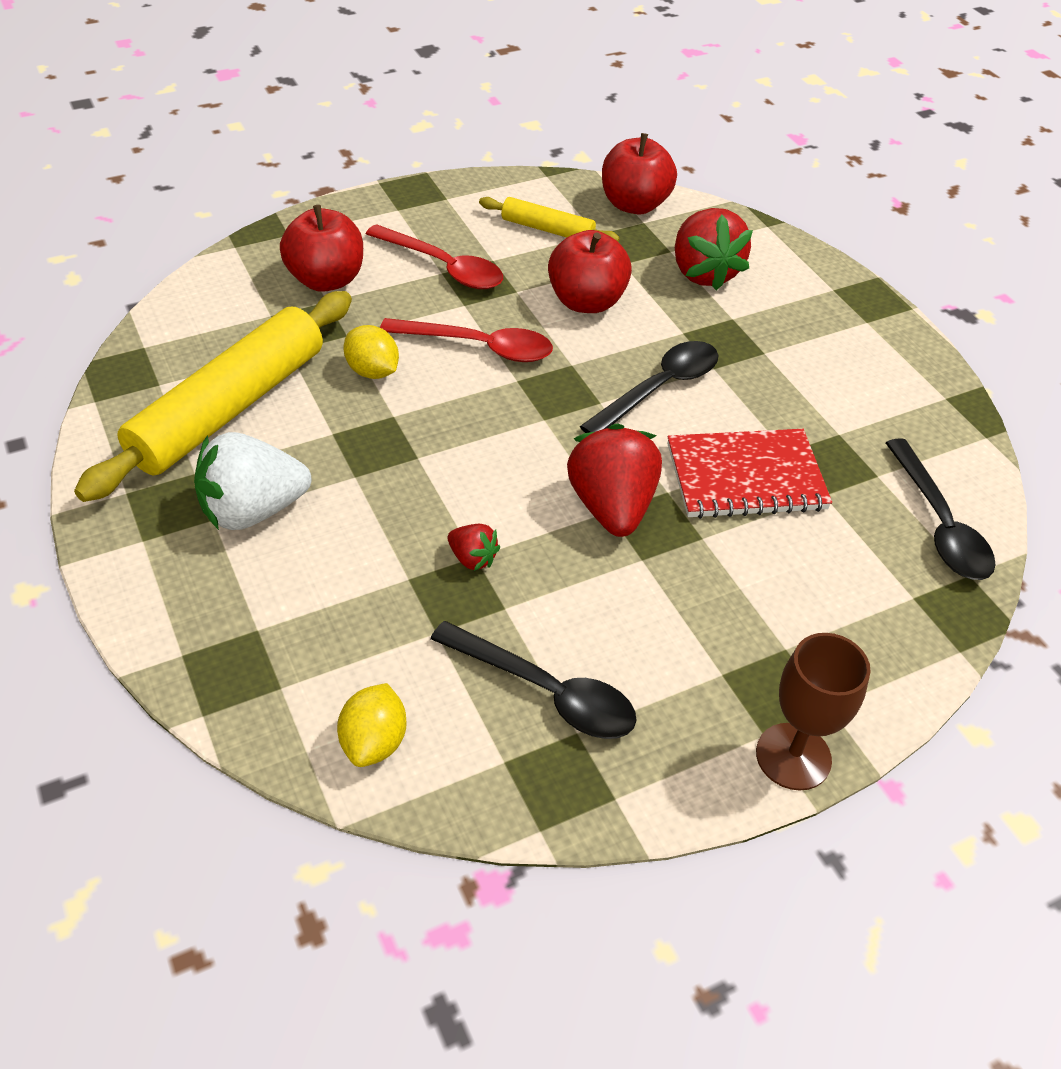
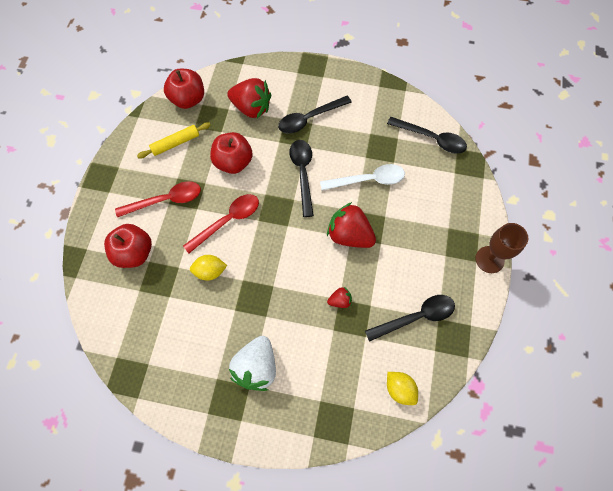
camera: 50 degrees left, 20 degrees up
yellow rolling pin [74,291,352,502] -> none
red notebook [667,429,832,519] -> white spoon [320,164,405,190]
none -> black spoon [278,96,352,134]

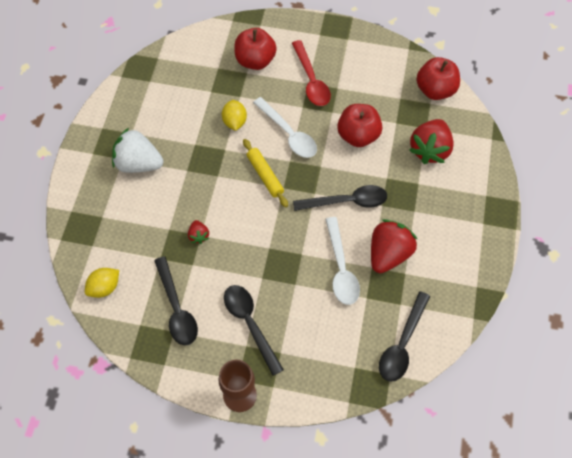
camera: 90 degrees right, 5 degrees down
yellow rolling pin [137,122,211,158] -> yellow rolling pin moved to [243,139,288,207]
red spoon [183,194,259,253] -> white spoon [253,97,317,158]
black spoon [278,96,352,134] -> black spoon moved to [224,285,284,376]
red strawberry [327,202,376,248] -> red strawberry moved to [371,219,417,273]

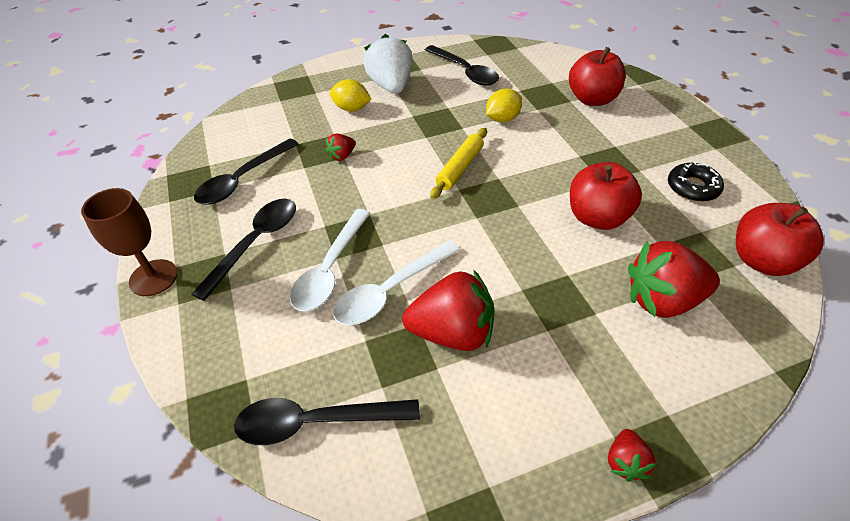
camera: 60 degrees right, 15 degrees down
yellow lemon [85,268,119,298] -> yellow lemon moved to [330,79,371,112]
white spoon [253,97,317,158] -> white spoon moved to [290,209,371,312]
red spoon [292,40,331,106] -> none
black spoon [293,185,387,211] -> black spoon moved to [425,45,499,85]
none -> red strawberry [608,429,656,482]
none -> black donut [668,161,724,202]

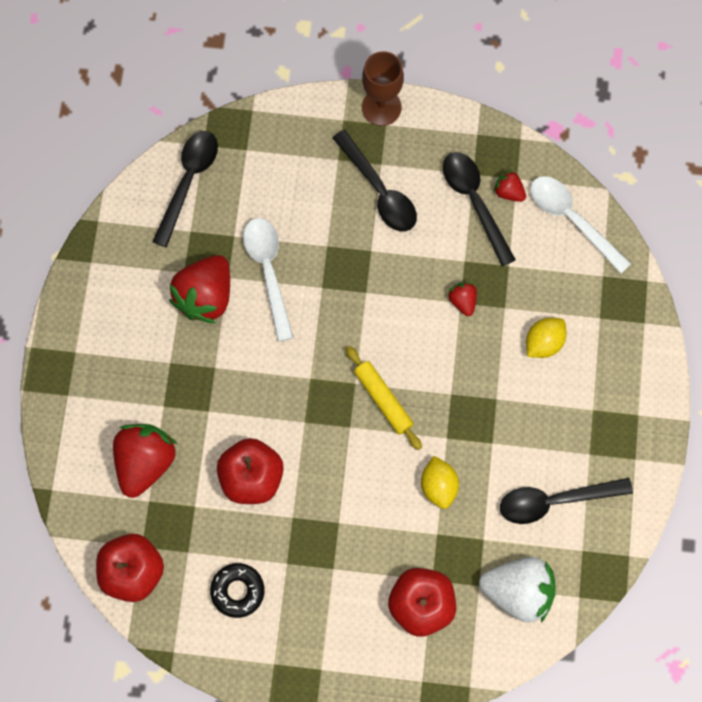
camera: 115 degrees right, 25 degrees up
white spoon [290,209,371,312] -> white spoon moved to [530,176,632,274]
white strawberry [363,34,413,94] -> white strawberry moved to [479,557,556,622]
red strawberry [608,429,656,482] -> red strawberry moved to [493,170,526,202]

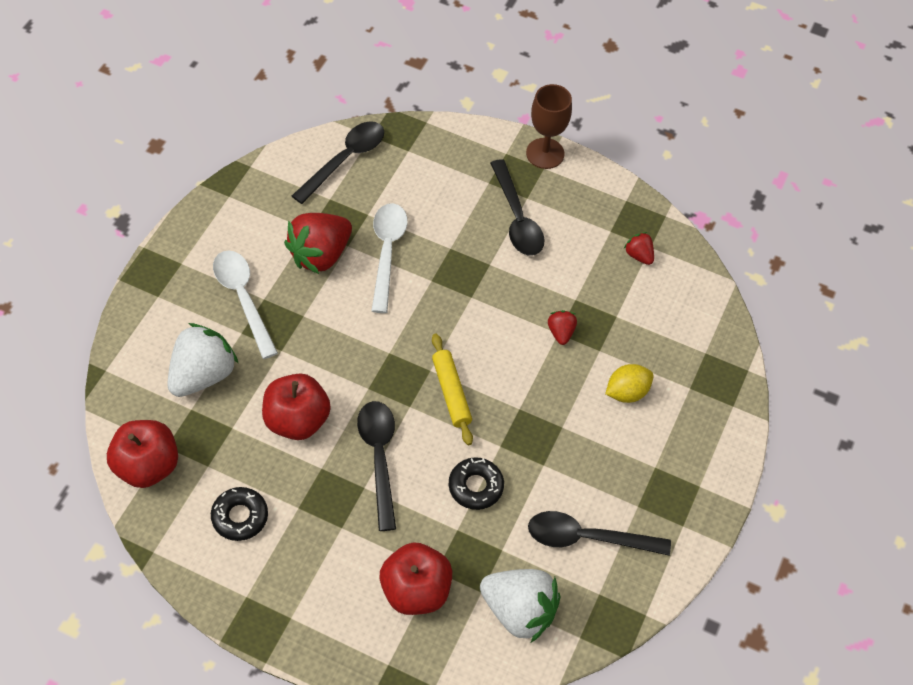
camera: 15 degrees right, 15 degrees down
red strawberry [113,424,177,498] -> white strawberry [167,323,239,397]
yellow lemon [421,456,459,509] -> black donut [449,457,504,510]
black spoon [443,152,516,266] -> black spoon moved to [357,401,396,531]
white spoon [530,176,632,274] -> white spoon moved to [213,250,278,359]

